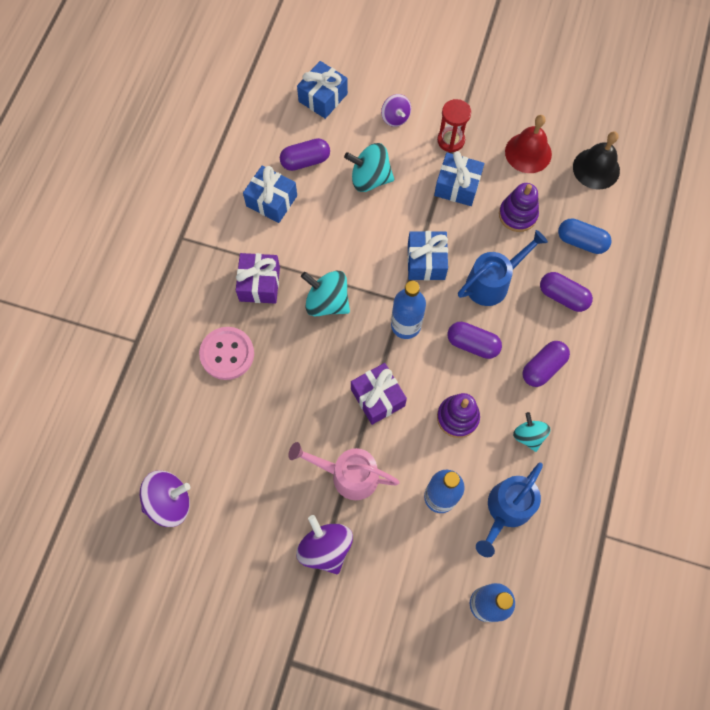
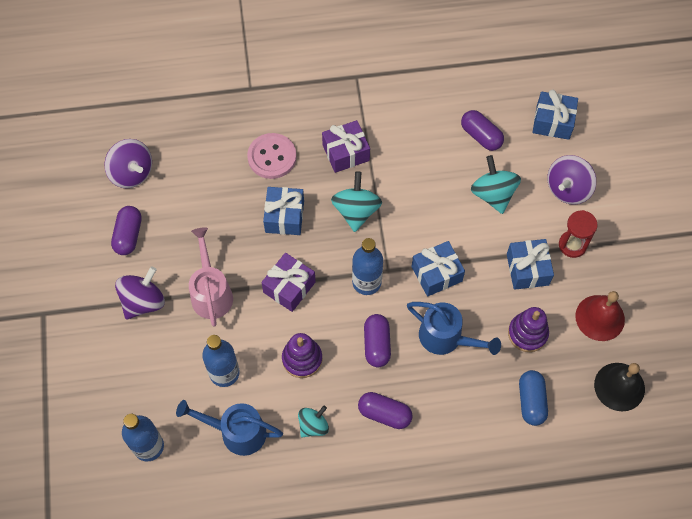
camera: 65 degrees right, 5 degrees down
blue gift [243,165,297,223] -> blue gift moved to [263,187,304,235]
purple spinning top [381,94,411,127] -> purple spinning top [547,155,596,205], size x1.55
purple capsule [540,272,593,312] -> purple capsule moved to [111,206,142,255]

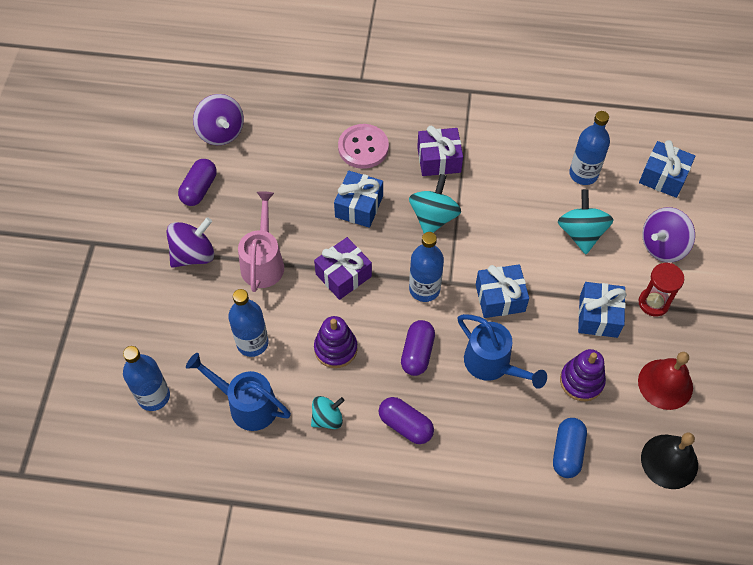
camera: 15 degrees right, 5 degrees down
purple capsule [461,110,504,151] -> blue bottle [569,111,610,185]

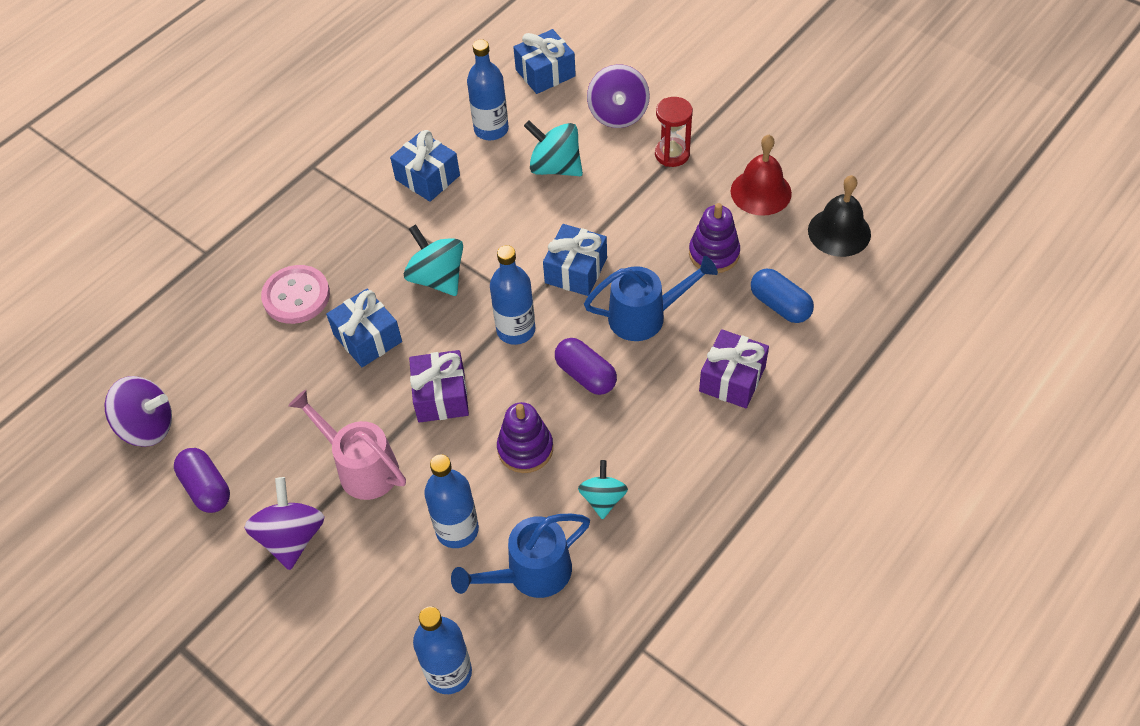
camera: 55 degrees left, 5 degrees down
purple capsule [379,397,434,444] -> none
purple gift [417,126,463,176] -> purple gift moved to [699,329,769,408]
blue gift [578,282,627,338] -> blue gift moved to [390,130,460,202]

